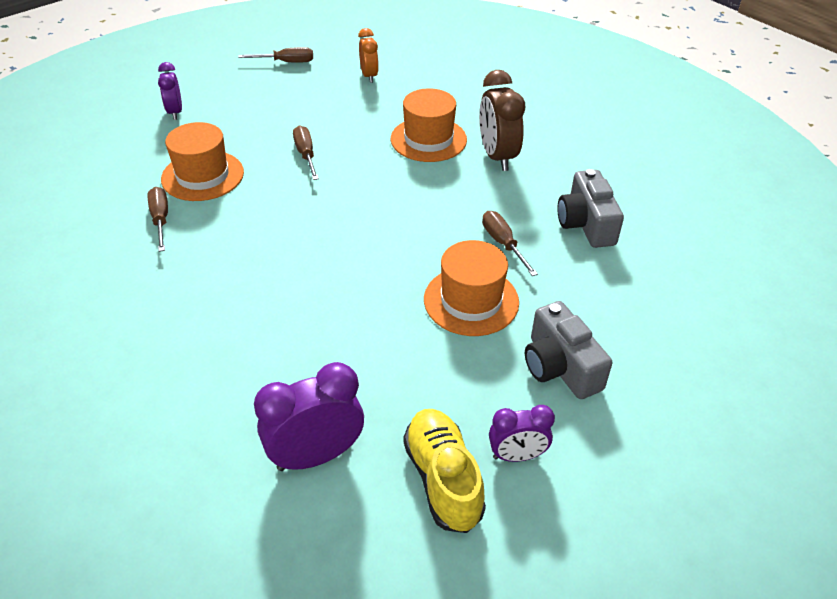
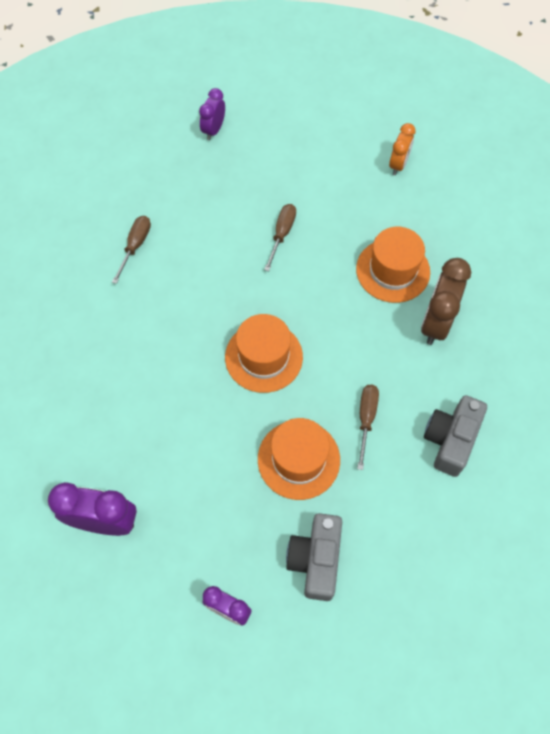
camera: 35 degrees right, 20 degrees up
orange hat [161,122,244,201] -> orange hat moved to [225,314,303,393]
brown screwdriver [238,47,313,63] -> none
yellow shoe [403,409,486,533] -> none

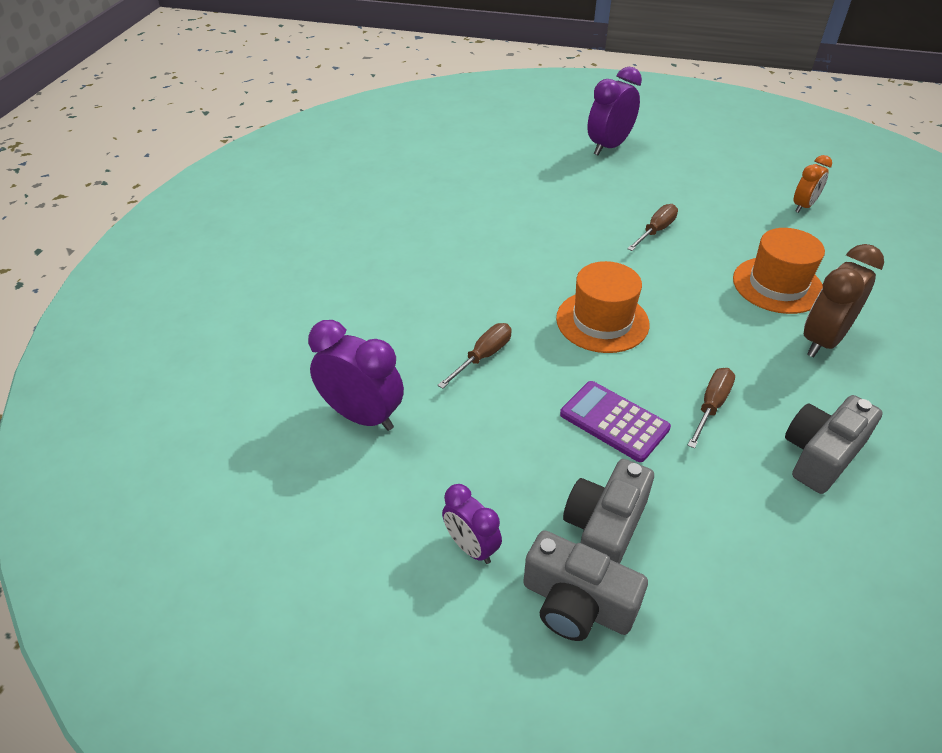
camera: 20 degrees right, 20 degrees down
brown screwdriver [112,216,151,284] -> brown screwdriver moved to [437,323,512,389]
purple clock [199,88,225,140] -> purple clock [587,67,642,156], size x1.64
orange hat [258,418,340,500] -> purple calculator [560,381,671,462]
none -> grey camera [523,530,648,641]

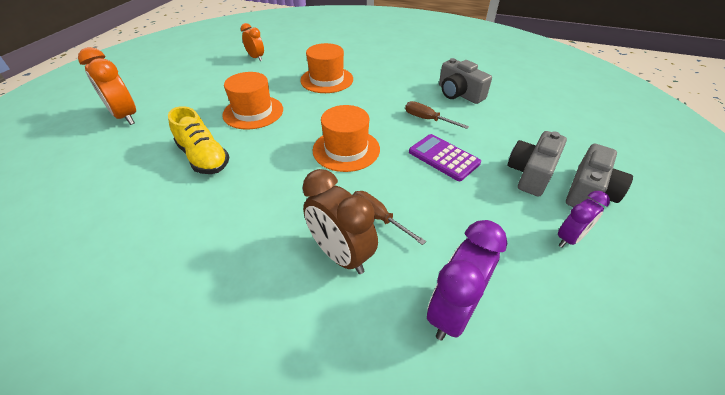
camera: 85 degrees left, 0 degrees up
purple calculator [560,381,671,462] -> purple calculator turned 90 degrees clockwise [409,134,481,181]
grey camera [563,459,654,564] -> grey camera turned 90 degrees clockwise [508,131,567,197]
purple clock [587,67,642,156] -> orange clock [78,47,136,125]
brown screwdriver [627,204,678,251] -> orange hat [222,72,283,129]
brown clock [804,244,884,357] -> brown clock moved to [302,169,378,274]
none -> yellow shoe [168,106,229,174]

